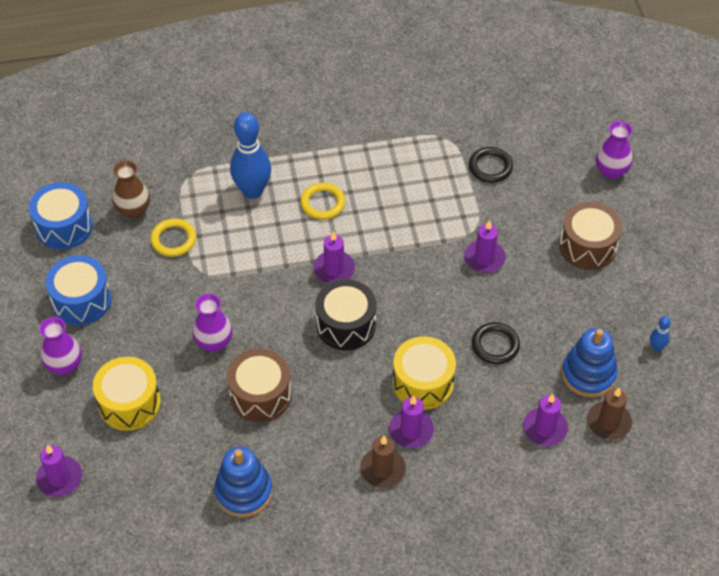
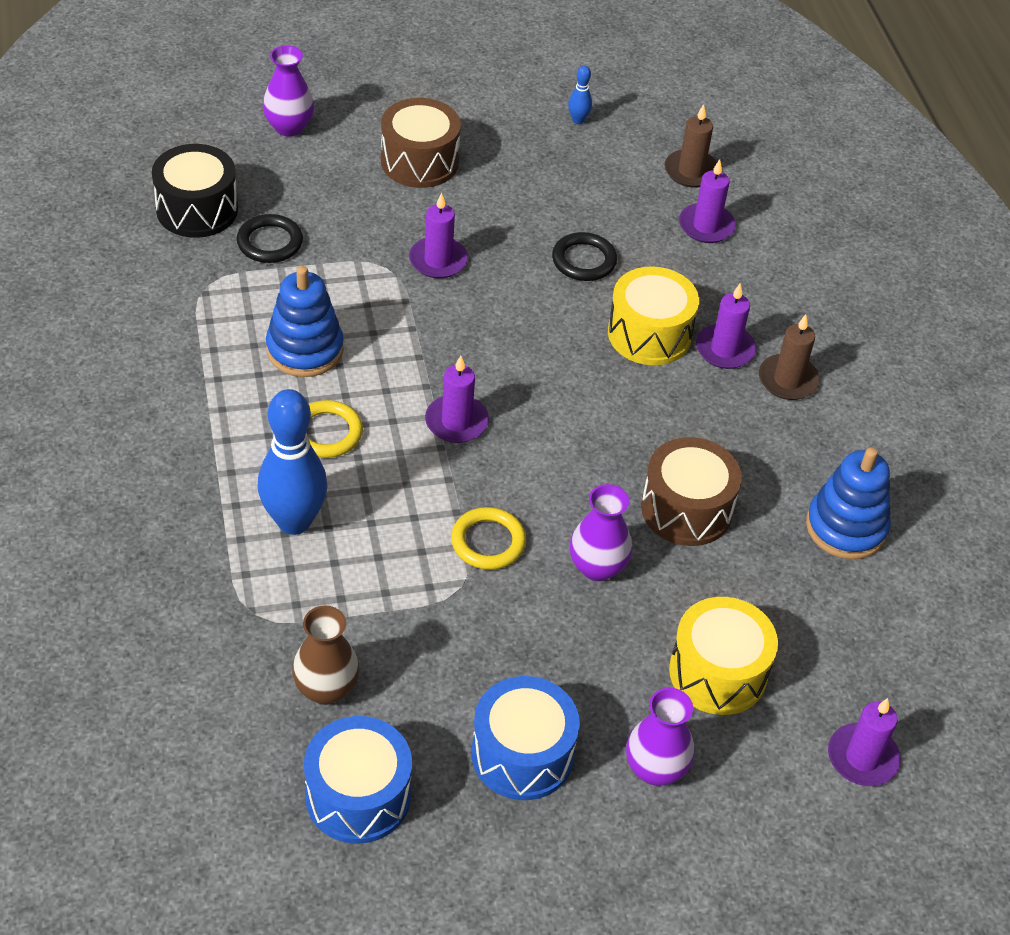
camera: 95 degrees left, 5 degrees down
yellow ring [150,219,196,257] -> yellow ring moved to [451,507,526,570]
black drum [316,279,376,350] -> black drum moved to [152,144,238,238]
blue stacking toy [562,328,618,397] -> blue stacking toy moved to [266,266,344,377]

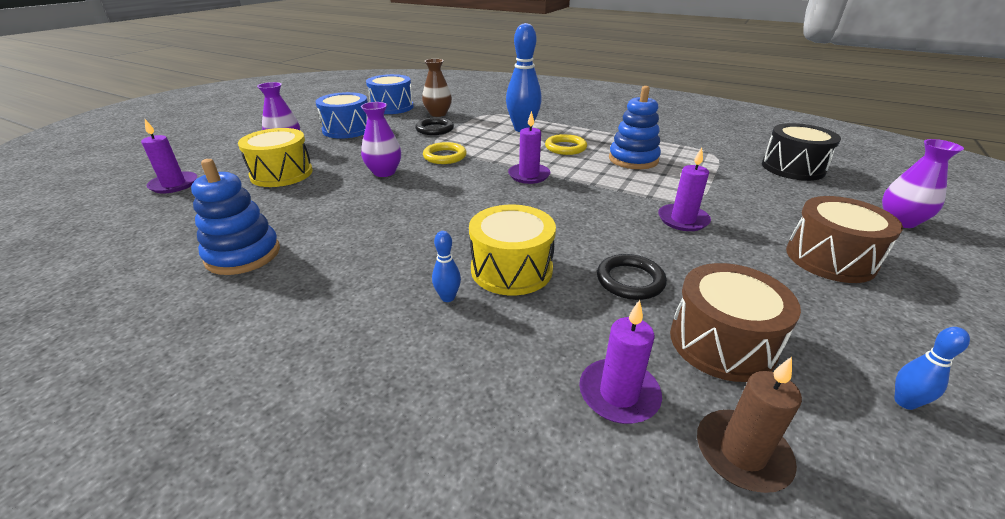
camera: 135 degrees right, 15 degrees down
black ring [237,214,303,263] -> black ring moved to [415,117,454,135]
brown drum [641,437,742,546] -> brown drum moved to [670,263,801,382]
purple candle [696,284,756,369] -> blue bowling pin [432,231,461,302]
brown candle [759,315,820,400] -> none

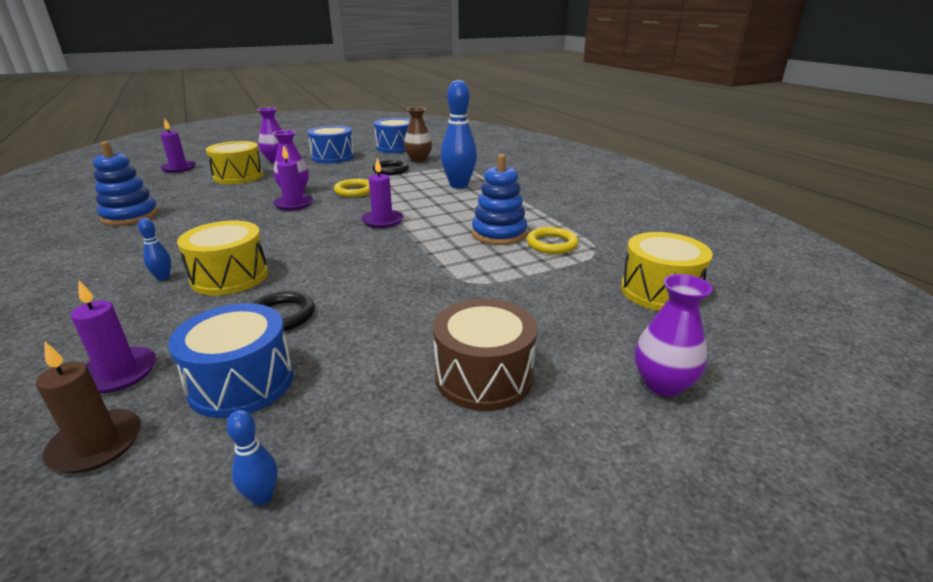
camera: 35 degrees right, 5 degrees down
yellow ring [545,134,587,155] -> yellow ring moved to [527,227,579,254]
purple candle [658,148,711,231] -> purple candle moved to [273,145,313,211]
brown drum [670,263,801,382] -> blue drum [168,303,294,418]
black drum [762,123,841,181] -> yellow drum [621,232,713,311]

